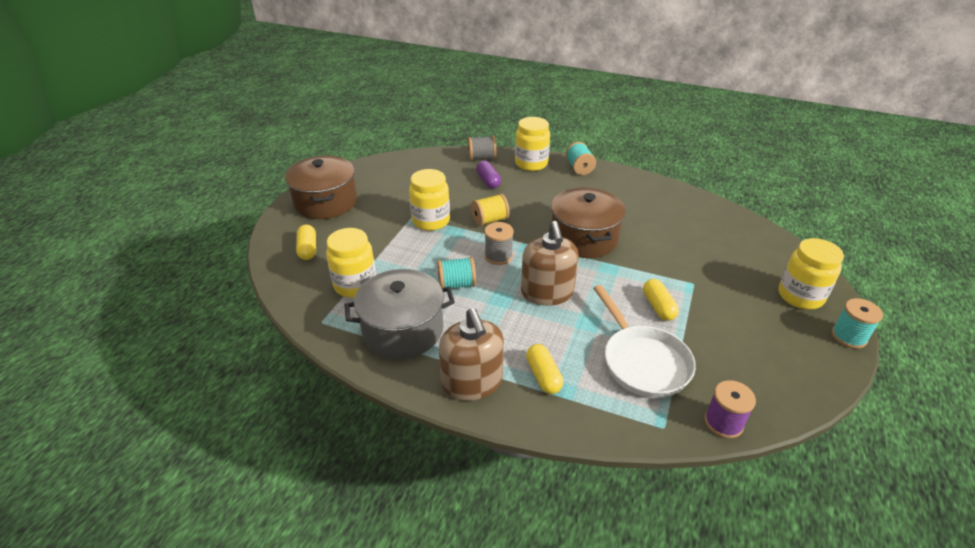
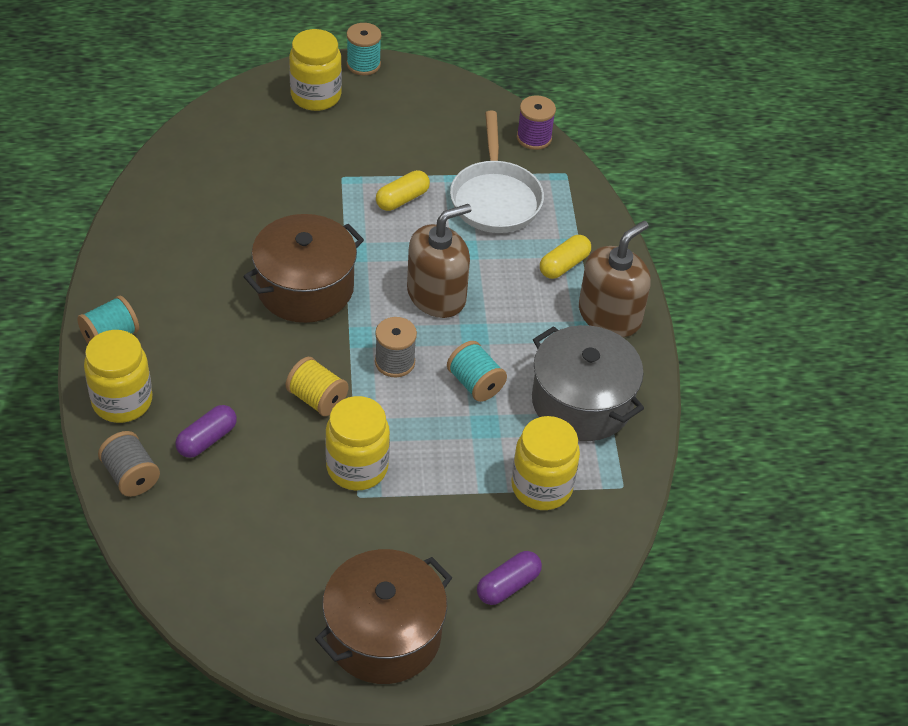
camera: 120 degrees left, 10 degrees up
yellow capsule [296,225,316,260] -> purple capsule [477,551,542,605]
white pan [593,285,696,398] -> white pan turned 135 degrees clockwise [450,111,544,233]

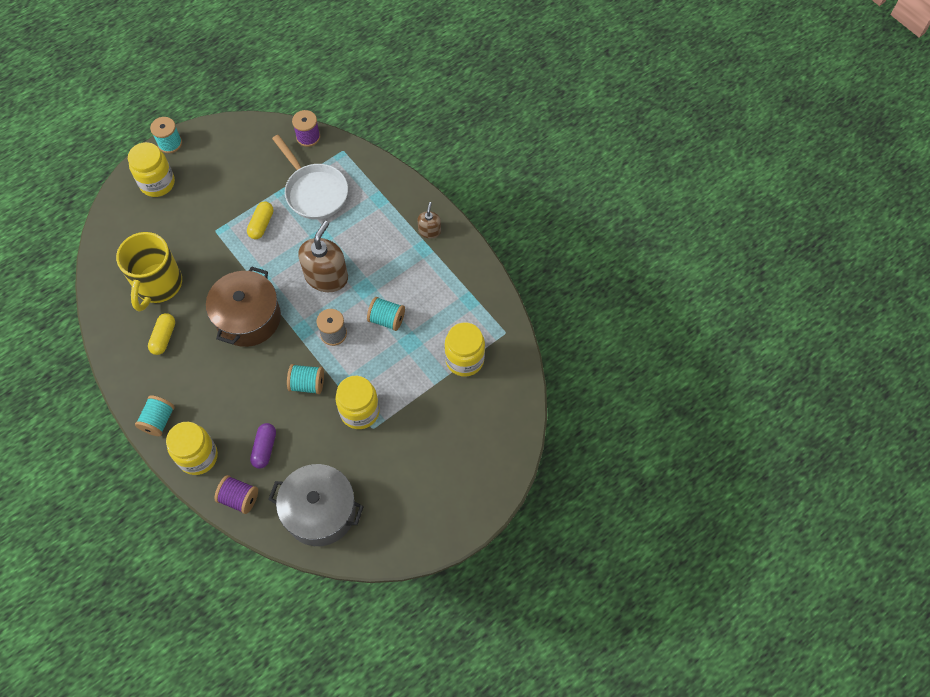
camera: 30 degrees left, 15 degrees up
grey spool [98,431,160,497] -> purple spool [214,475,258,514]
yellow spool [286,357,348,416] -> turquoise spool [287,364,324,394]
brown pot [315,549,452,684] -> none
purple capsule [477,551,542,605] -> none
grey pot [532,325,644,441] -> grey pot moved to [268,464,364,546]
yellow capsule [540,235,591,279] -> yellow capsule moved to [148,313,175,355]
brown soap dispenser [579,221,651,337] -> brown soap dispenser [417,202,441,239], size x0.51
none -> yellow mug [116,232,182,312]

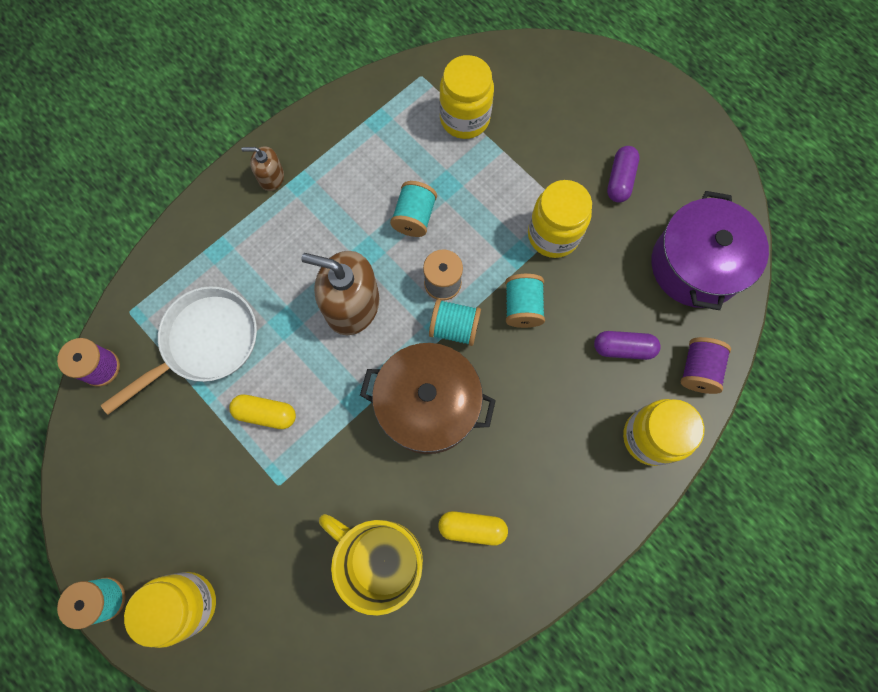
camera: 95 degrees left, 10 degrees up
yellow mug [116,232,182,312] -> yellow mug turned 150 degrees counterclockwise [319,514,423,616]
turquoise spool [135,395,175,436] -> turquoise spool moved to [429,299,481,346]
grey pot [268,464,364,546] -> purple pot [651,191,769,310]
none -> purple capsule [607,146,640,202]

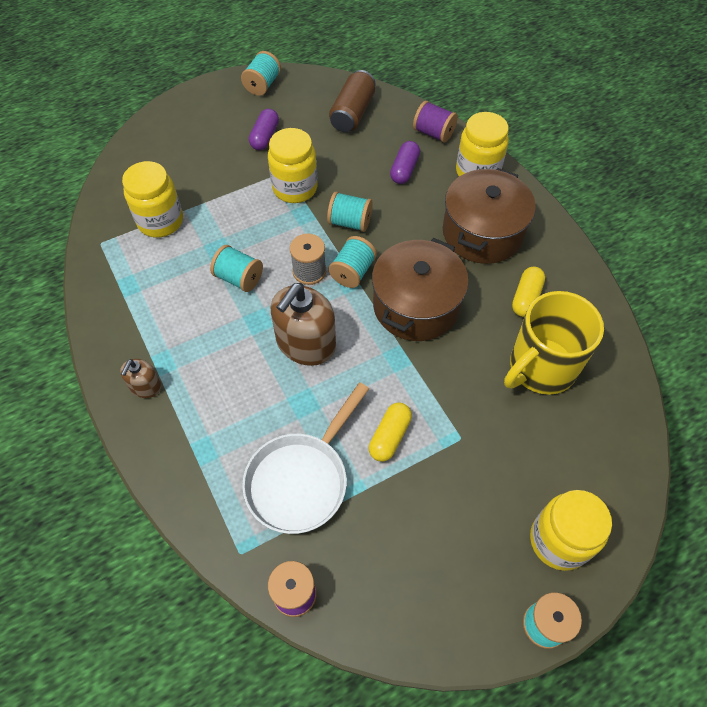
camera: 75 degrees left, 15 degrees down
white pan [100,286,257,414] -> white pan turned 120 degrees counterclockwise [242,382,369,534]
purple capsule [607,146,640,202] -> purple capsule turned 75 degrees clockwise [249,109,279,150]
purple pot [651,191,769,310] -> brown can [329,70,375,132]
none -> turquoise spool [241,51,281,96]
none -> brown pot [443,168,536,264]

